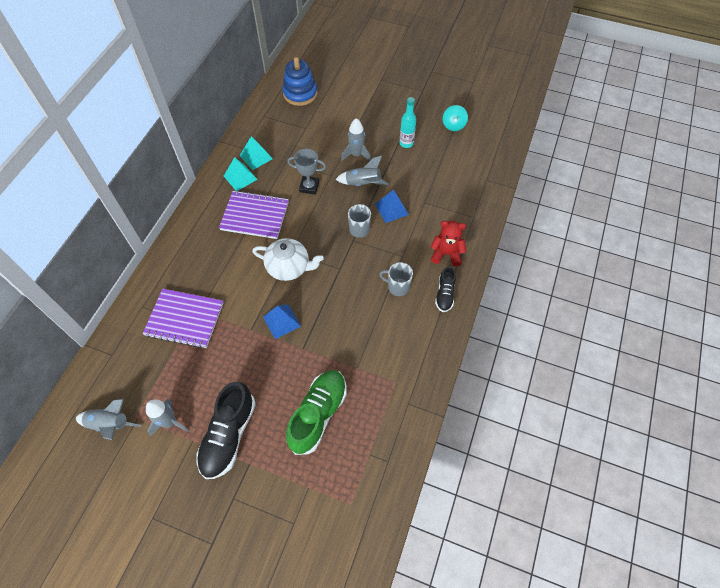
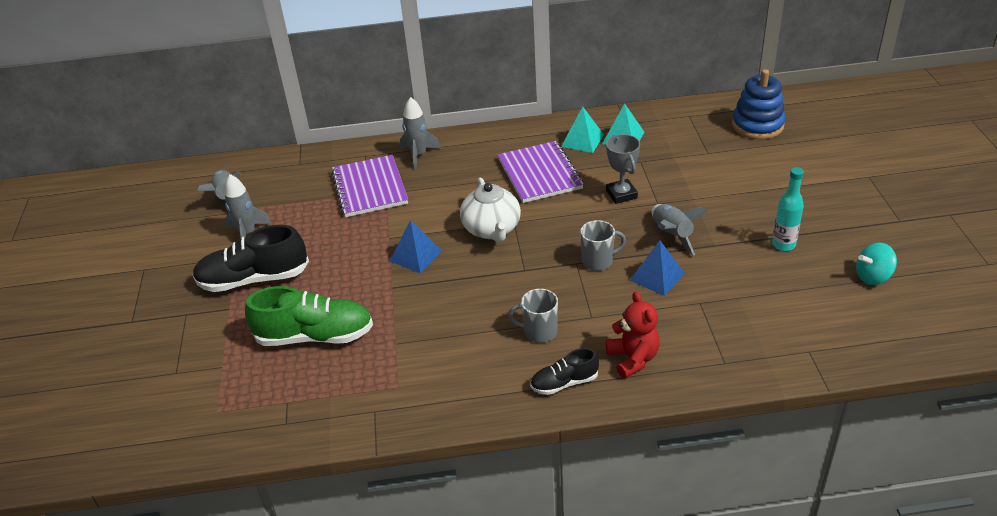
camera: 65 degrees right, 20 degrees down
grey rocket [341,118,371,162] -> grey rocket moved to [400,97,441,169]
grey mug [379,262,413,296] -> grey mug turned 75 degrees counterclockwise [508,288,558,343]

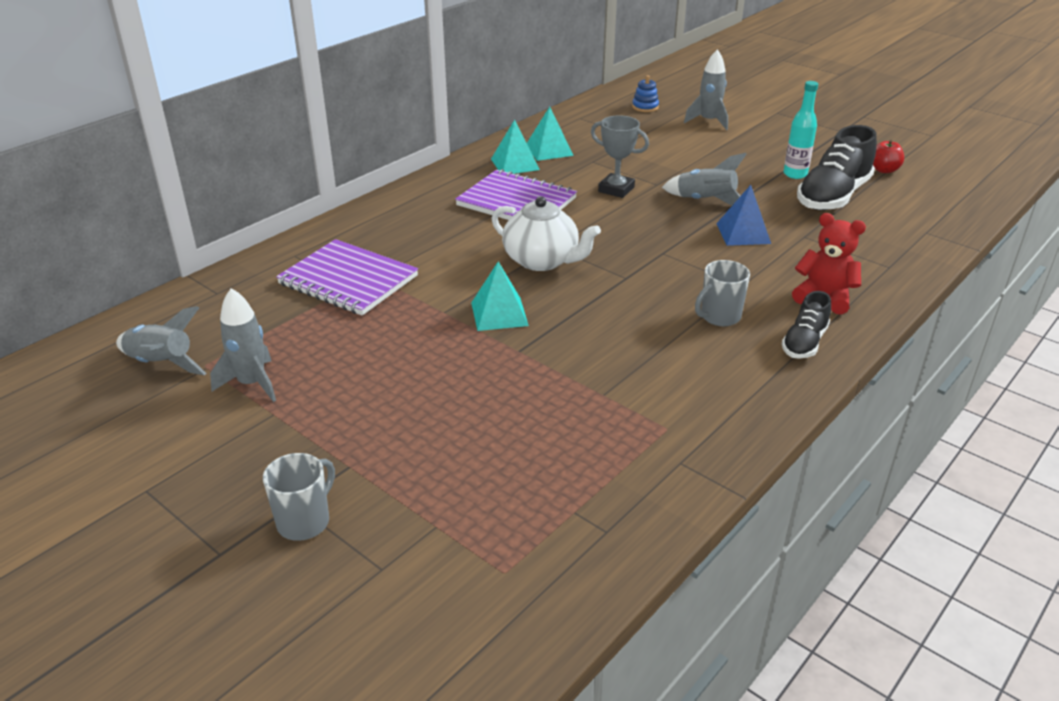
camera: 45 degrees left, 5 degrees down
black shoe [193,225,309,292] -> black shoe moved to [797,125,877,210]
green shoe [245,286,373,346] -> none
blue pyramid [390,220,442,273] -> turquoise pyramid [471,261,529,331]
grey rocket [400,97,441,169] -> grey rocket moved to [684,49,728,130]
grey mug [580,220,626,271] -> grey mug moved to [263,453,335,541]
blue stacking toy [732,69,786,139] -> blue stacking toy [632,75,659,112], size x0.50
turquoise spinning top [856,242,897,285] -> red apple [873,140,904,173]

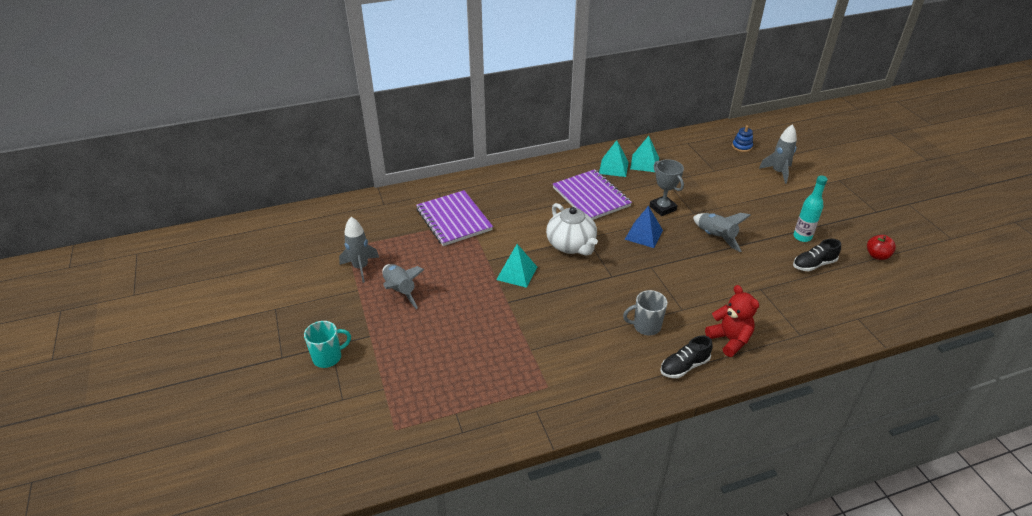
camera: 30 degrees right, 5 degrees up
grey rocket [116,306,207,375] -> grey rocket moved to [382,264,424,309]
grey mug [263,453,335,541] -> turquoise mug [304,321,351,368]
blue pyramid [716,185,771,246] -> blue pyramid moved to [625,206,663,248]
black shoe [797,125,877,210] -> black shoe [793,239,841,271], size x0.55

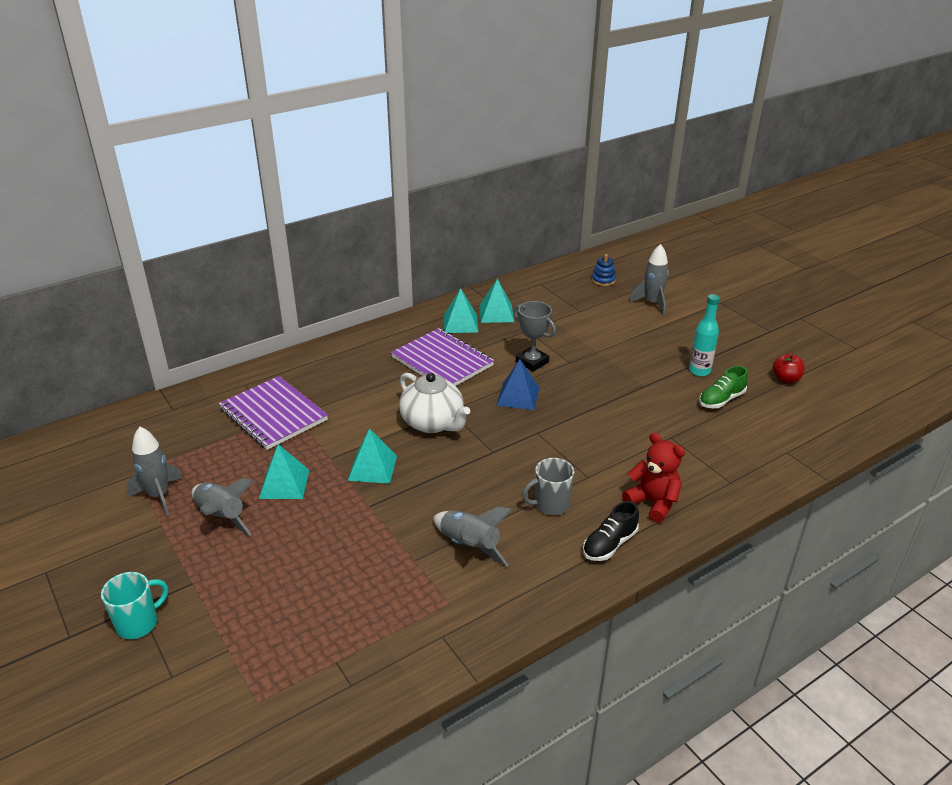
camera: 15 degrees left, 5 degrees down
grey rocket [693,213,751,252] -> grey rocket moved to [433,507,513,567]
black shoe [793,239,841,271] -> green shoe [699,366,748,408]
none -> turquoise pyramid [259,444,309,499]

